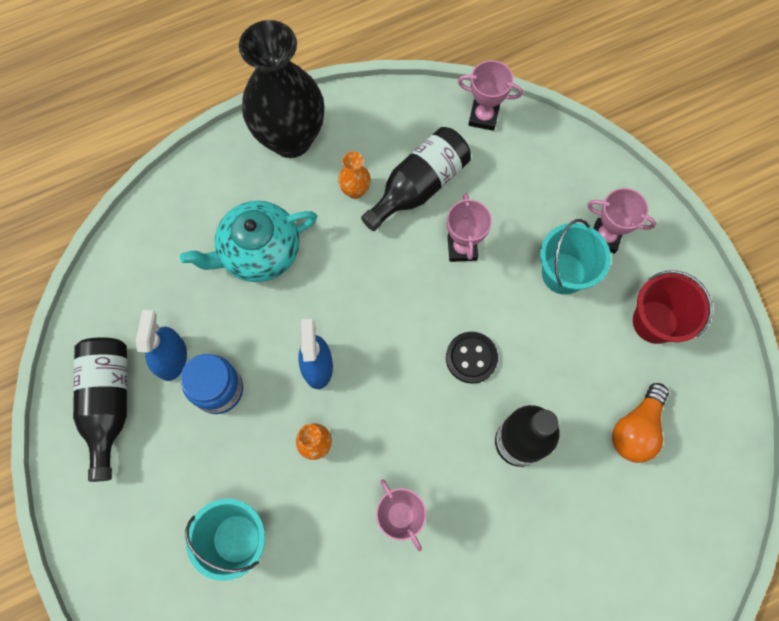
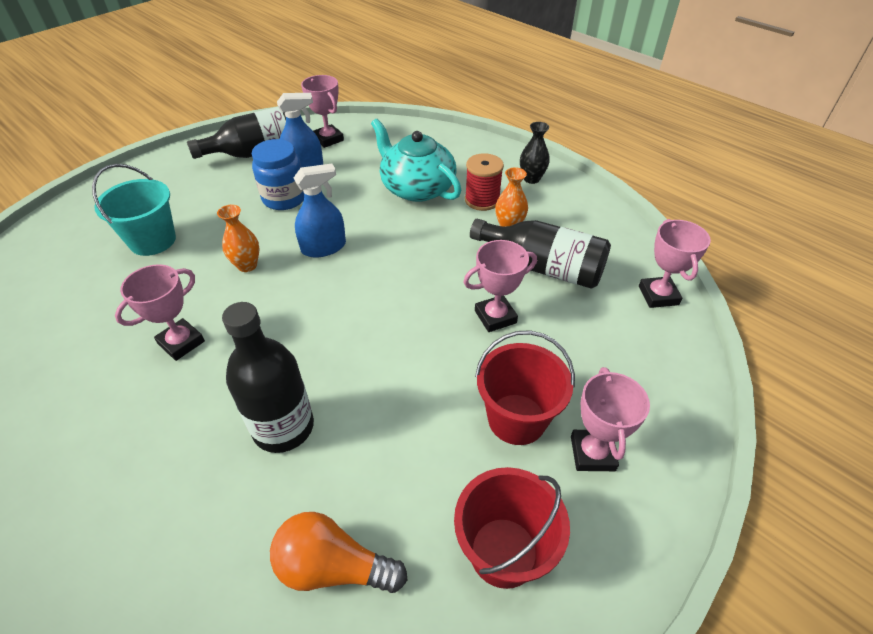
camera: 70 degrees right, 25 degrees down
black vase [239,20,324,158] -> black vase [520,122,550,184], size x0.40
black button [446,332,498,384] -> none
turquoise bucket [540,219,611,295] -> red bucket [475,330,575,445]
none -> pink trophy [301,75,344,148]
none -> red spool [465,153,504,211]

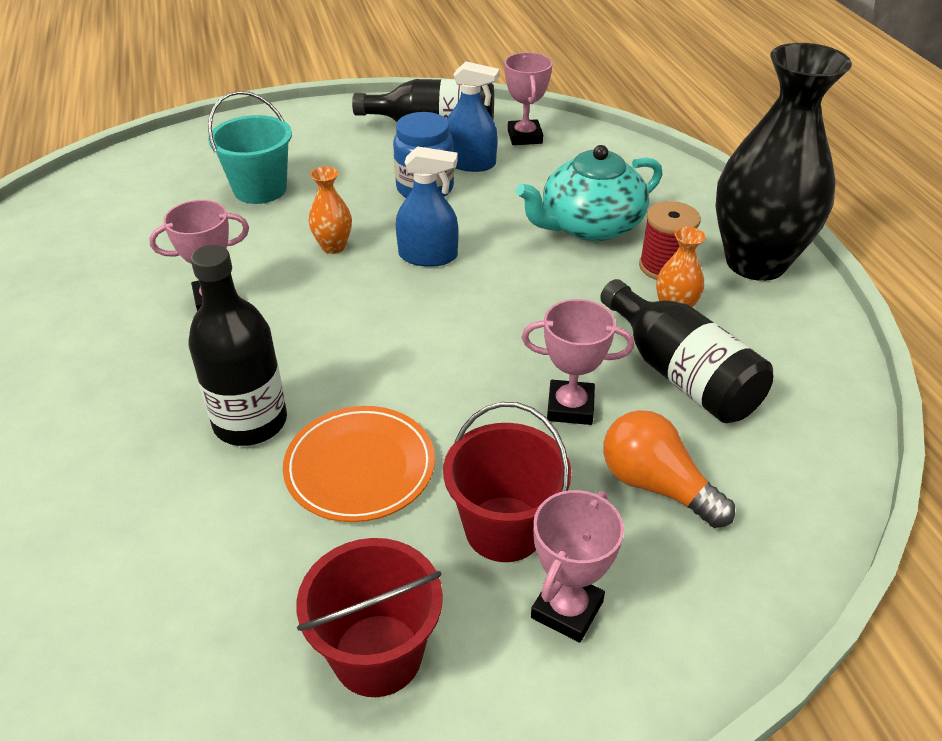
camera: 30 degrees right, 5 degrees down
orange light bulb [270,512,407,593] -> orange light bulb moved to [603,410,735,528]
turquoise teapot [371,119,461,202] -> turquoise teapot turned 105 degrees counterclockwise [516,145,663,241]
black vase [520,122,550,184] -> black vase [715,43,852,281], size x2.47
pink trophy [639,219,711,308] -> none
none -> orange plate [283,406,435,522]

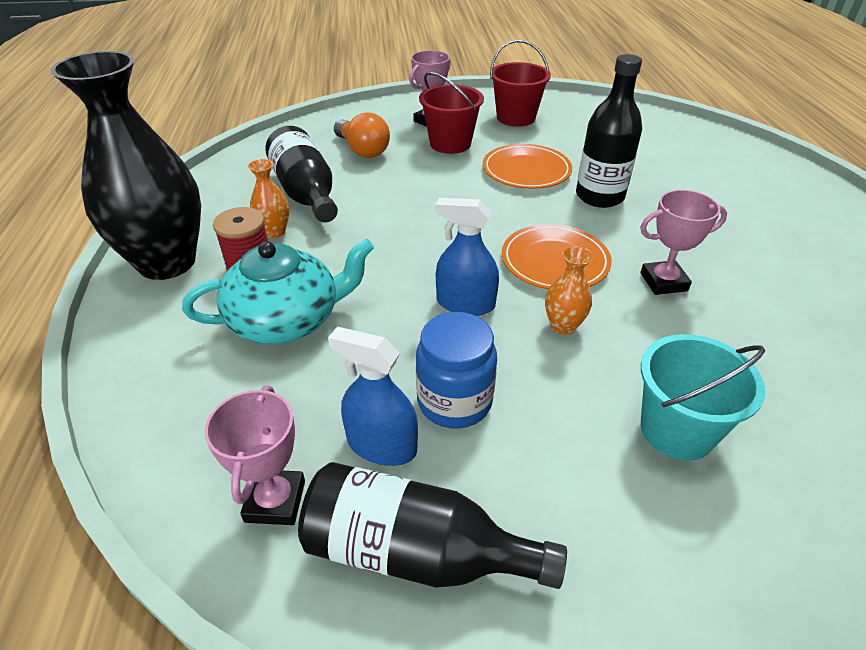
camera: 170 degrees left, 0 degrees up
pink trophy [522,299,634,425] -> none
none -> orange plate [502,224,612,289]

